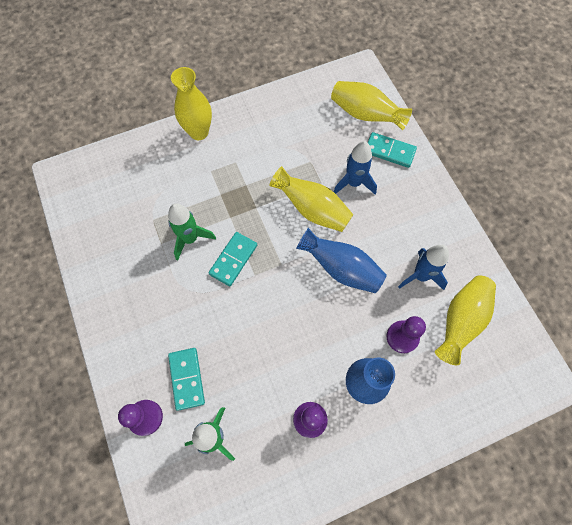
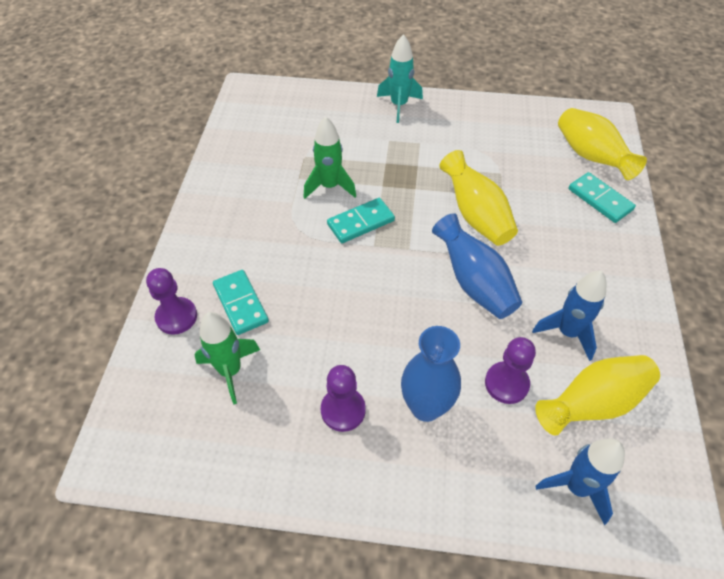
camera: 30 degrees right, 15 degrees down
turquoise domino [168,348,205,411] -> turquoise domino turned 45 degrees counterclockwise [213,270,269,335]
yellow vase [171,67,212,140] -> turquoise rocket [377,34,423,123]
blue rocket [334,141,377,194] -> blue rocket moved to [535,438,625,525]

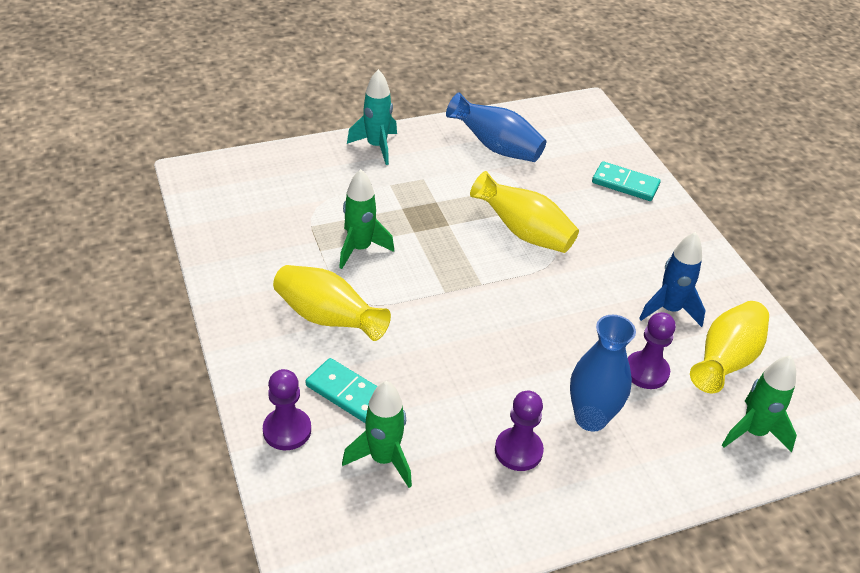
camera: 30 degrees left, 10 degrees down
turquoise domino [327,198,395,243] -> none
blue vase [432,213,522,319] -> blue vase moved to [446,93,546,162]
blue rocket [535,438,625,525] -> green rocket [722,355,797,452]
yellow vase [558,108,647,180] -> yellow vase moved to [273,265,391,341]

